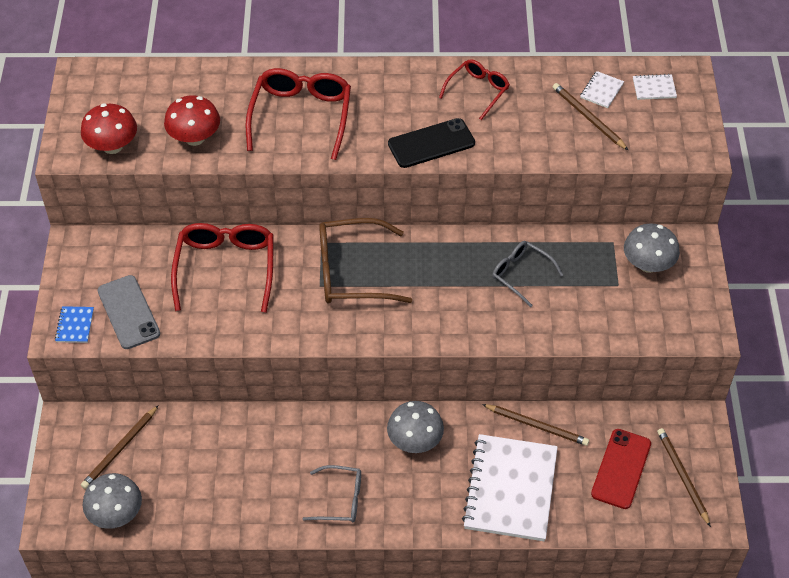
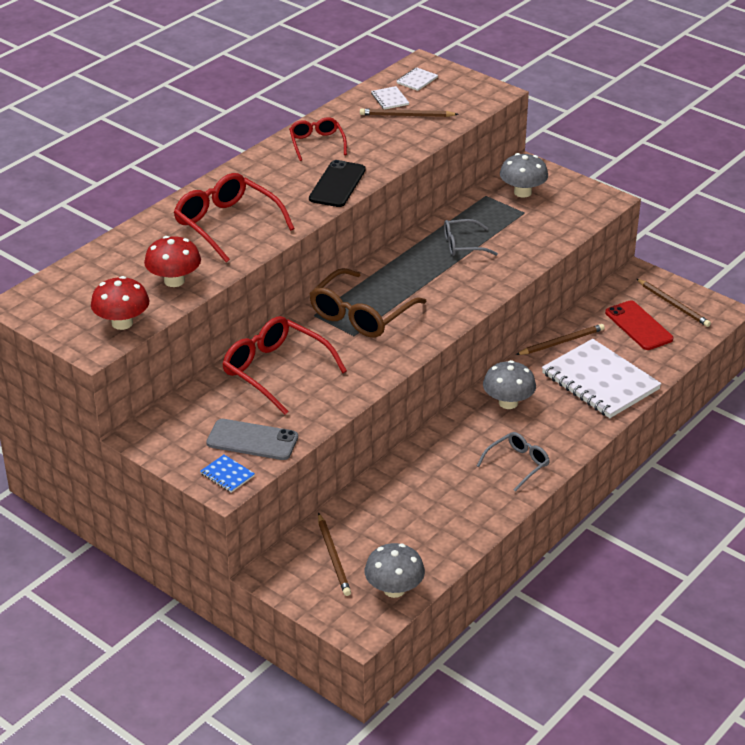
camera: 50 degrees left, 15 degrees down
brown pencil [657,428,711,527] -> brown pencil turned 150 degrees counterclockwise [637,279,711,327]

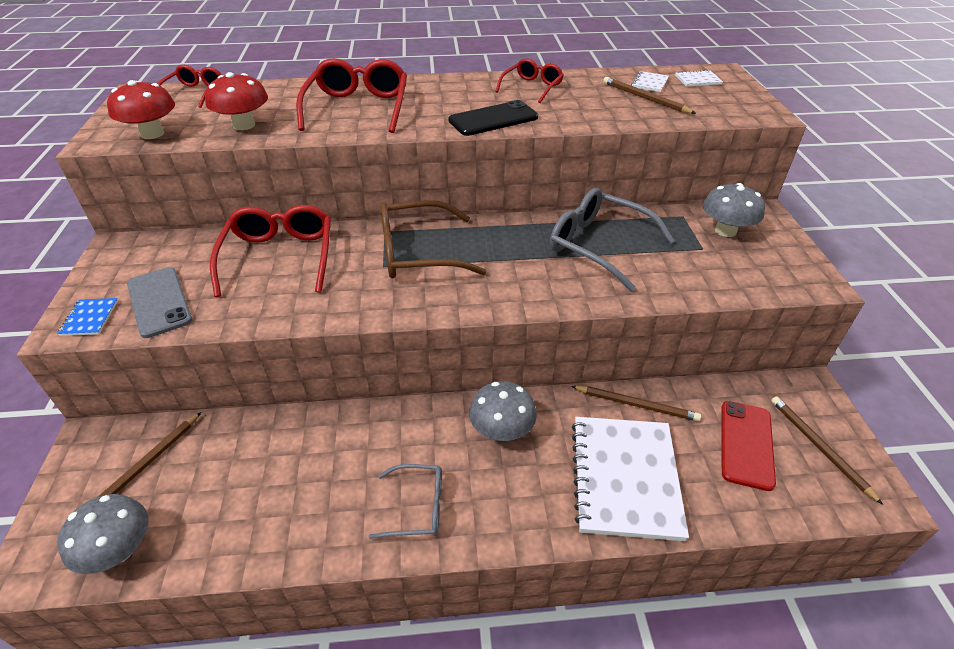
camera: 45 degrees right, 5 degrees up
grey glasses [444,219,498,256] -> grey glasses [550,188,675,291], size x1.70
brown pencil [637,279,711,327] -> brown pencil turned 150 degrees clockwise [771,396,883,505]
none -> red glasses [157,65,222,108]

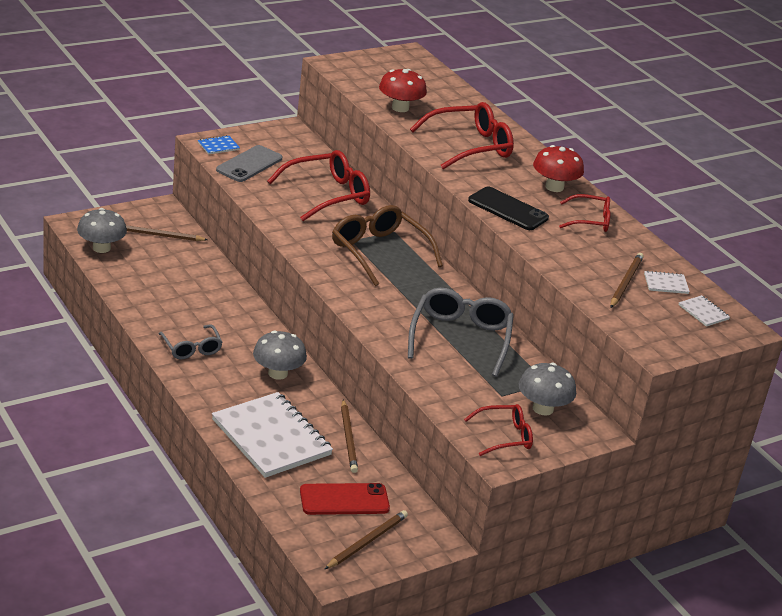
camera: 60 degrees right, 10 degrees down
red mushroom [107,80,175,139] -> red mushroom moved to [533,145,584,192]
red glasses [157,65,222,108] -> red glasses moved to [464,404,533,456]
white notebook [572,417,689,541] -> white notebook turned 75 degrees clockwise [212,392,333,478]

